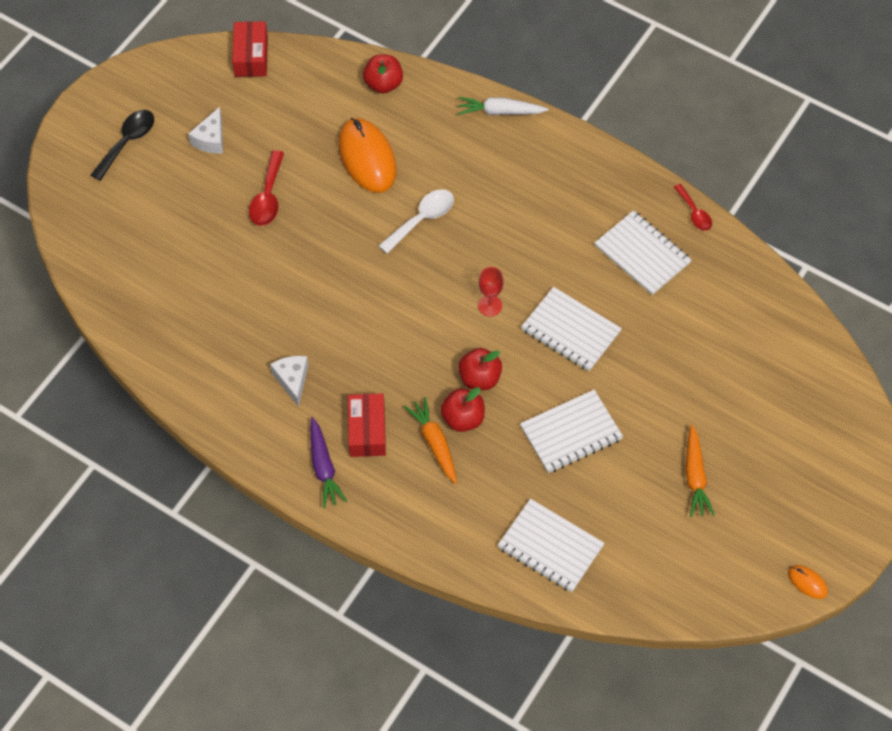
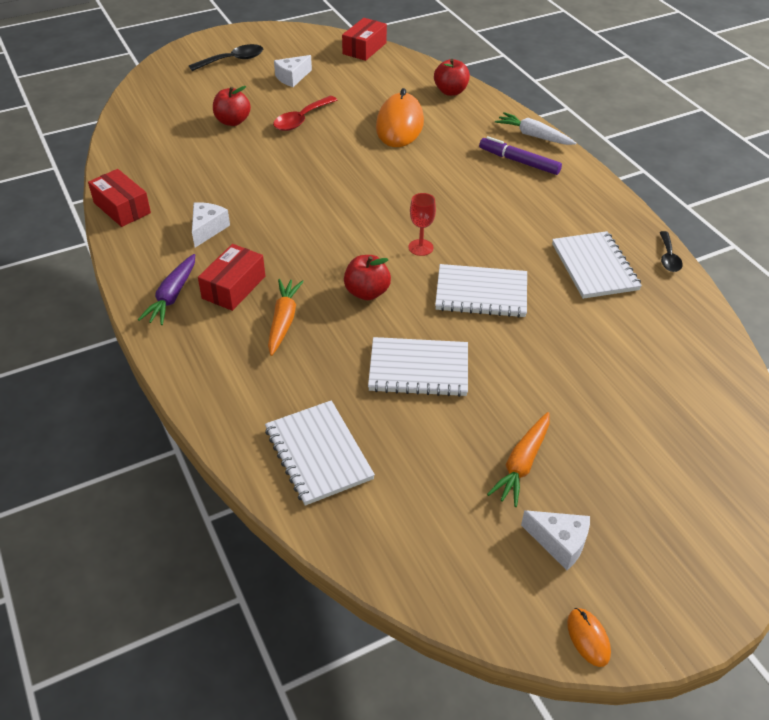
camera: 30 degrees right, 15 degrees down
white spoon [379,189,454,254] -> none
red apple [441,387,485,432] -> red apple moved to [213,86,251,126]
white notebook [521,287,622,371] -> white notebook turned 60 degrees counterclockwise [435,264,527,318]
red spoon [674,184,712,231] -> black spoon [660,231,683,272]
none -> red box [88,169,151,227]
none -> purple marker [479,136,562,175]
none -> white cheese [521,510,590,570]

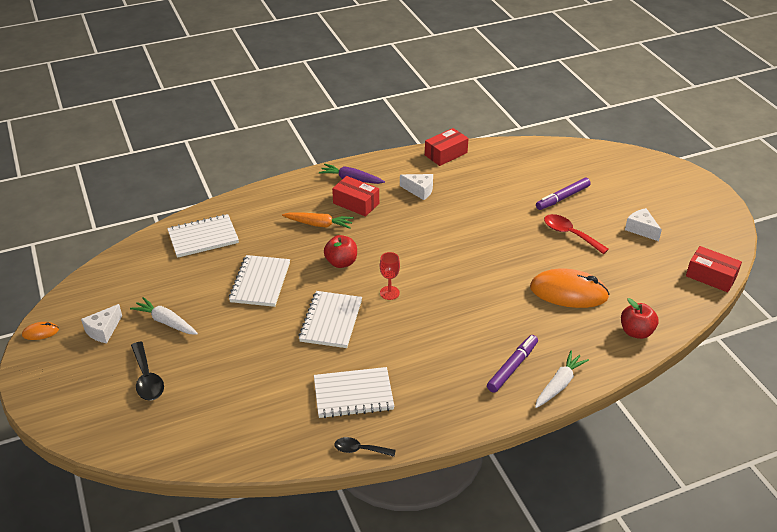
camera: 95 degrees right, 5 degrees down
black spoon [189,44,263,71] -> black spoon moved to [131,342,164,401]
red apple [213,86,251,126] -> purple marker [536,178,591,210]
orange carrot [487,412,550,507] -> white carrot [130,297,198,335]

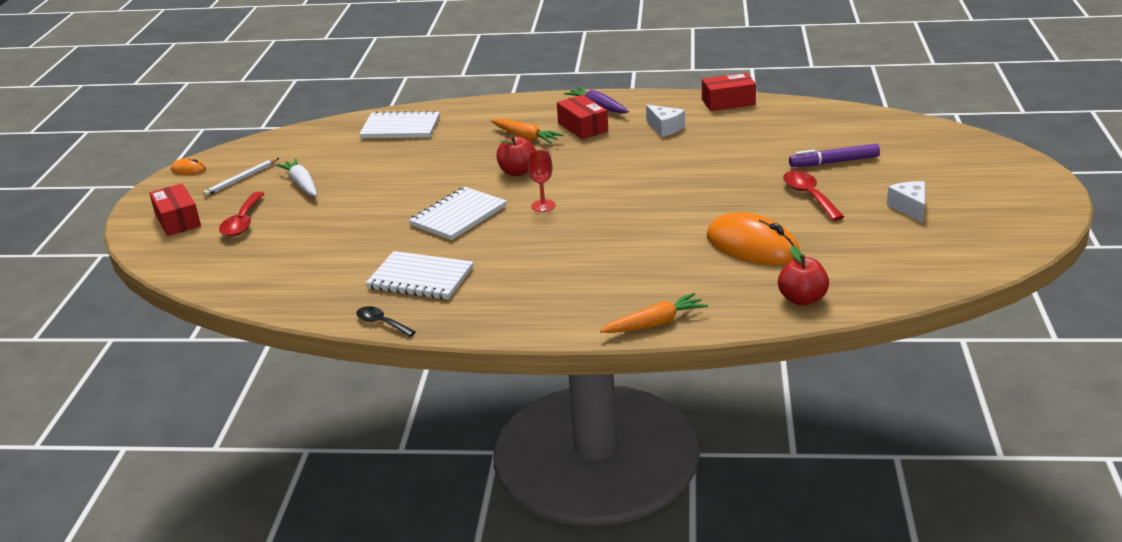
camera: 30 degrees right, 10 degrees down
white cheese [81,304,122,343] -> white pencil [203,158,279,196]
black spoon [131,342,164,401] -> red spoon [219,192,265,237]
white notebook [229,255,290,307] -> none
purple marker [487,335,538,393] -> none
white carrot [535,351,589,408] -> orange carrot [600,293,708,333]
red box [686,246,742,292] -> red box moved to [149,184,201,236]

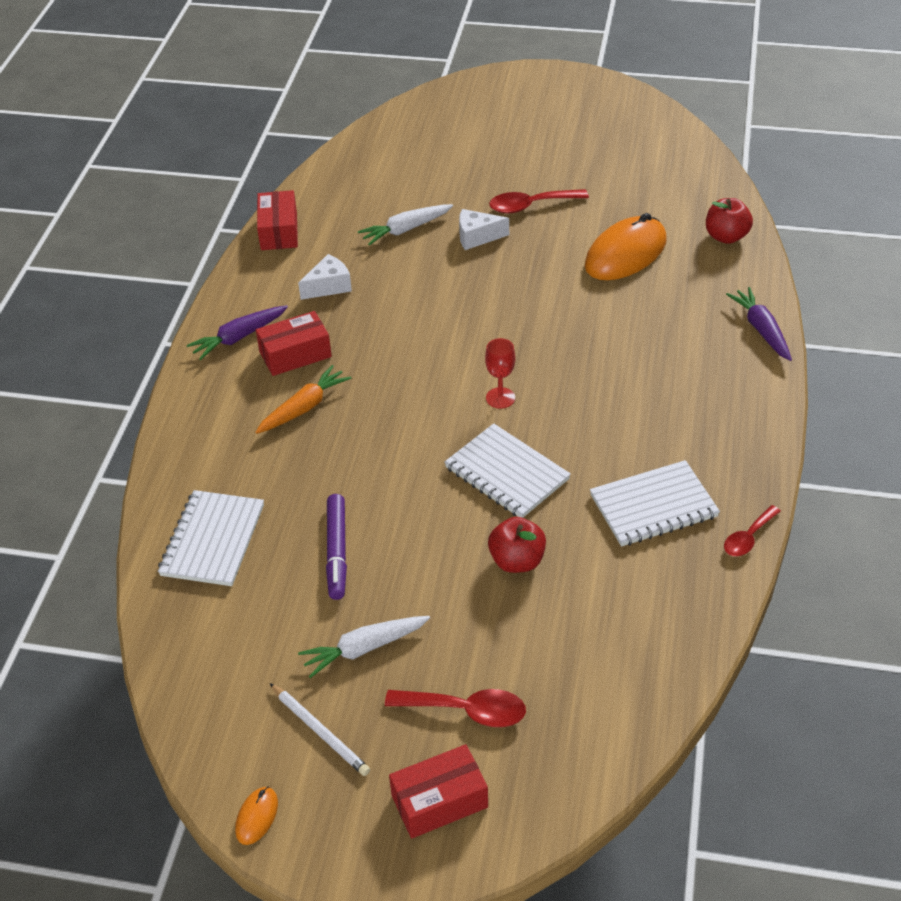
camera: 85 degrees left, 15 degrees up
black spoon [356,306,416,337] -> red spoon [724,505,781,556]
white notebook [366,251,473,300] -> white notebook turned 45 degrees clockwise [590,460,720,547]
red apple [496,135,536,176] -> red apple moved to [488,517,546,573]
orange carrot [600,293,708,333] -> purple carrot [726,287,792,361]
purple marker [789,144,880,167] -> purple marker moved to [326,494,347,600]
white cheese [887,181,925,223] -> white cheese moved to [459,209,509,250]
none -> white carrot [358,204,453,246]

